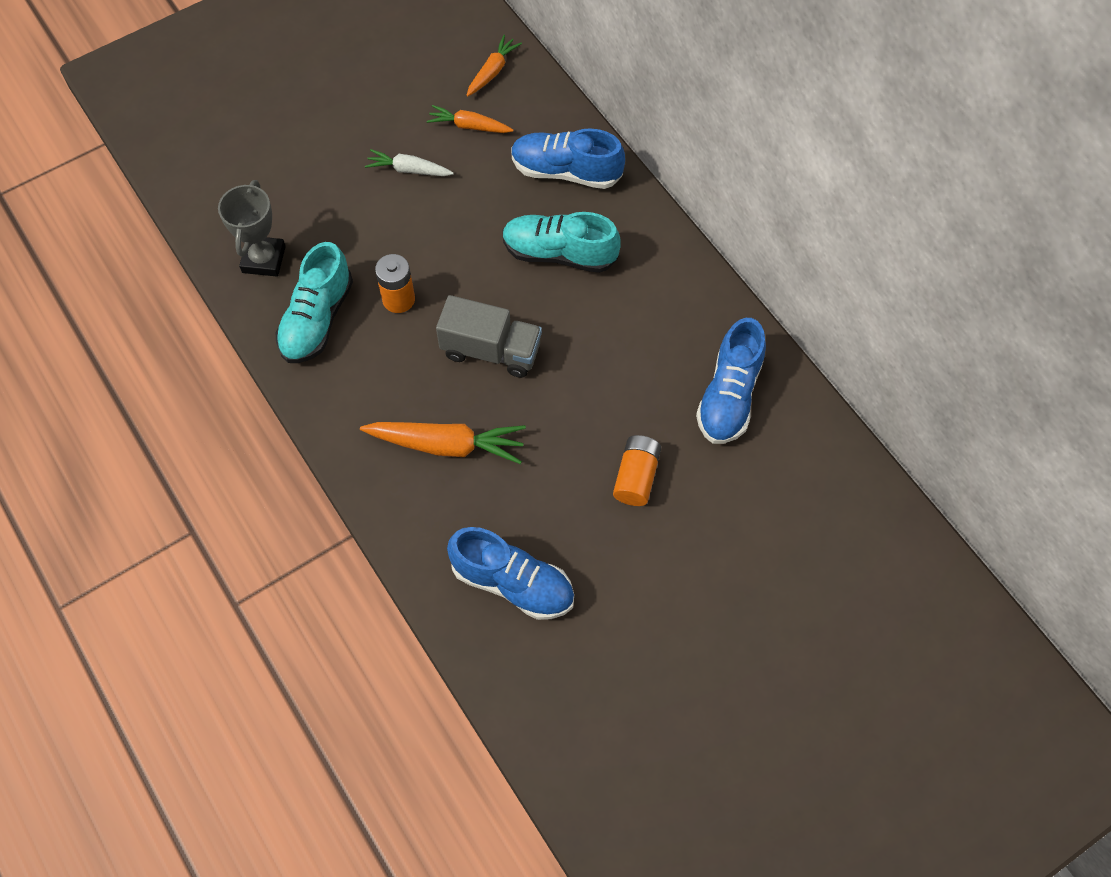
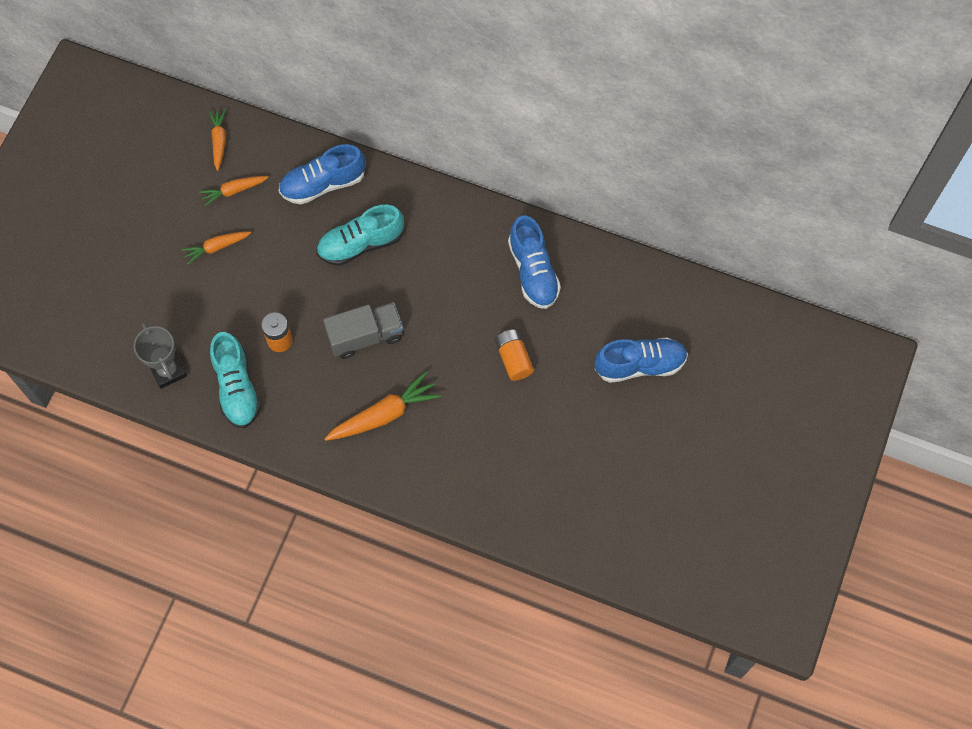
camera: 35 degrees left, 5 degrees up
white carrot [365,149,454,176] -> orange carrot [181,231,251,264]
blue shoe [447,527,574,620] -> blue shoe moved to [595,337,688,383]

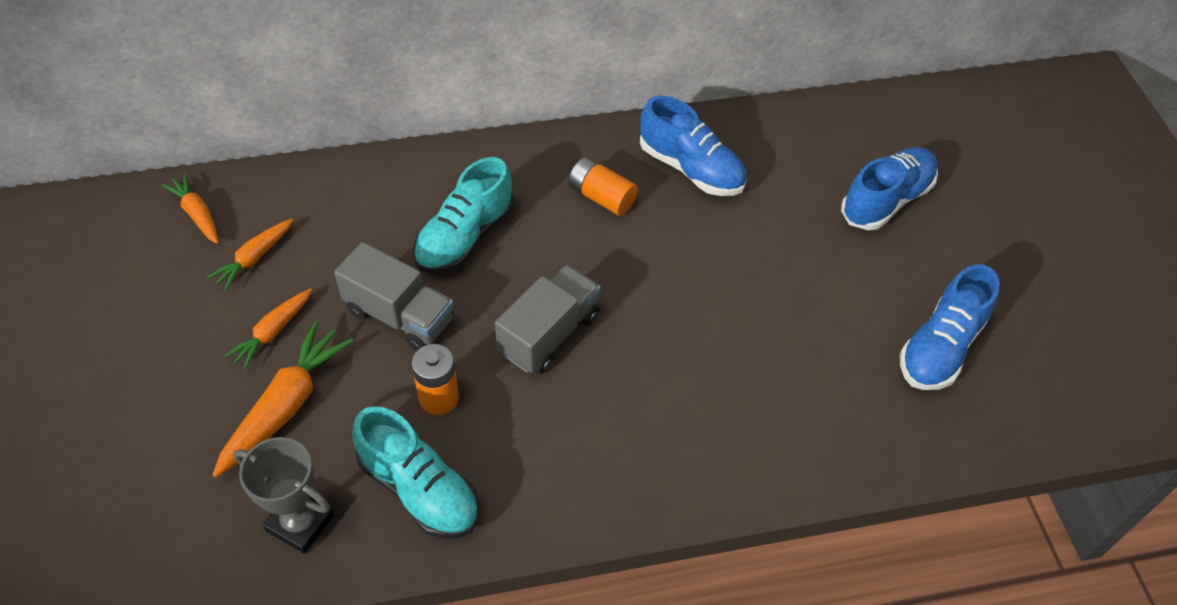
camera: 35 degrees left, 15 degrees down
blue shoe [279,144,365,205] -> blue shoe moved to [900,264,1000,390]
orange carrot [324,371,441,441] -> orange carrot moved to [213,321,354,477]
orange battery [495,329,534,381] -> orange battery moved to [569,157,638,216]
none -> grey truck [334,242,454,351]

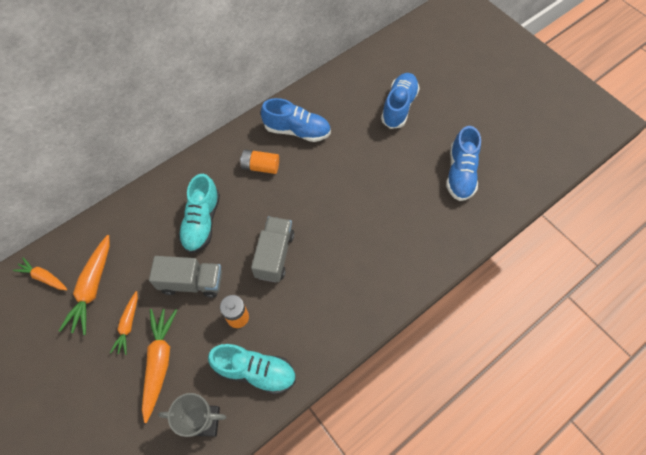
camera: 25 degrees left, 10 degrees up
orange carrot [206,219,293,291] -> orange carrot [59,235,110,335], size x1.66

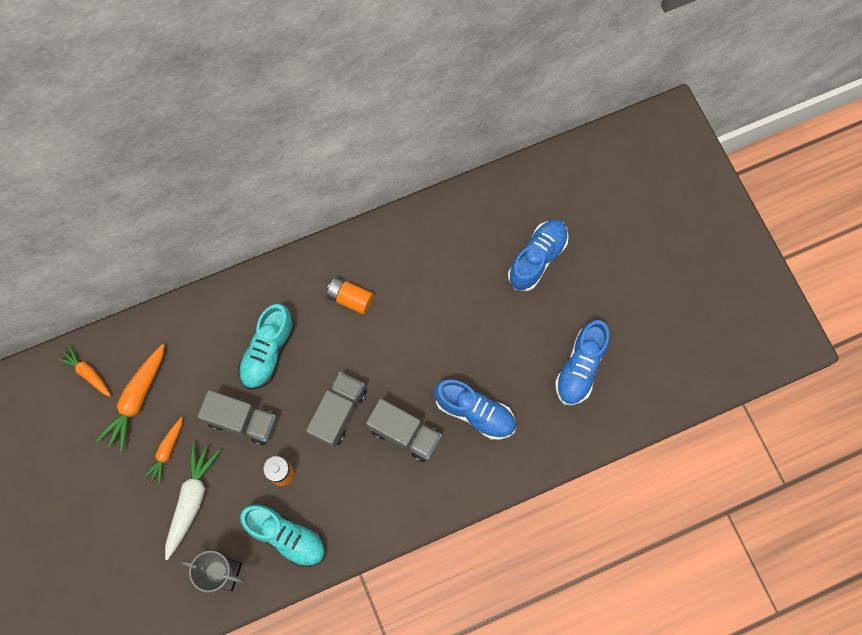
camera: 15 degrees right, 10 degrees up
orange carrot [142,309,177,423] -> white carrot [165,442,220,560]
blue shoe [261,98,331,142] -> blue shoe moved to [434,379,516,440]
none -> grey truck [366,399,442,462]

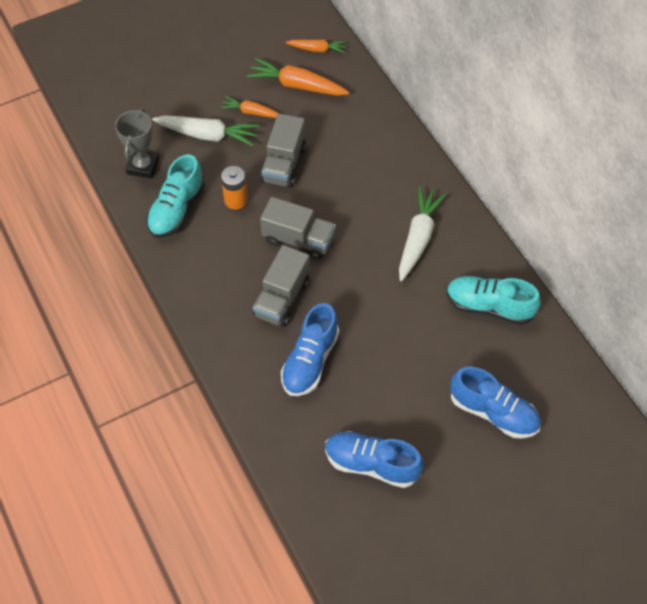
camera: 85 degrees right, 15 degrees down
orange carrot [57,346,111,396] -> orange carrot turned 60 degrees clockwise [286,40,347,53]
turquoise shoe [238,304,295,389] -> turquoise shoe moved to [446,276,541,325]
orange battery [326,277,374,314] -> white carrot [399,187,447,281]

